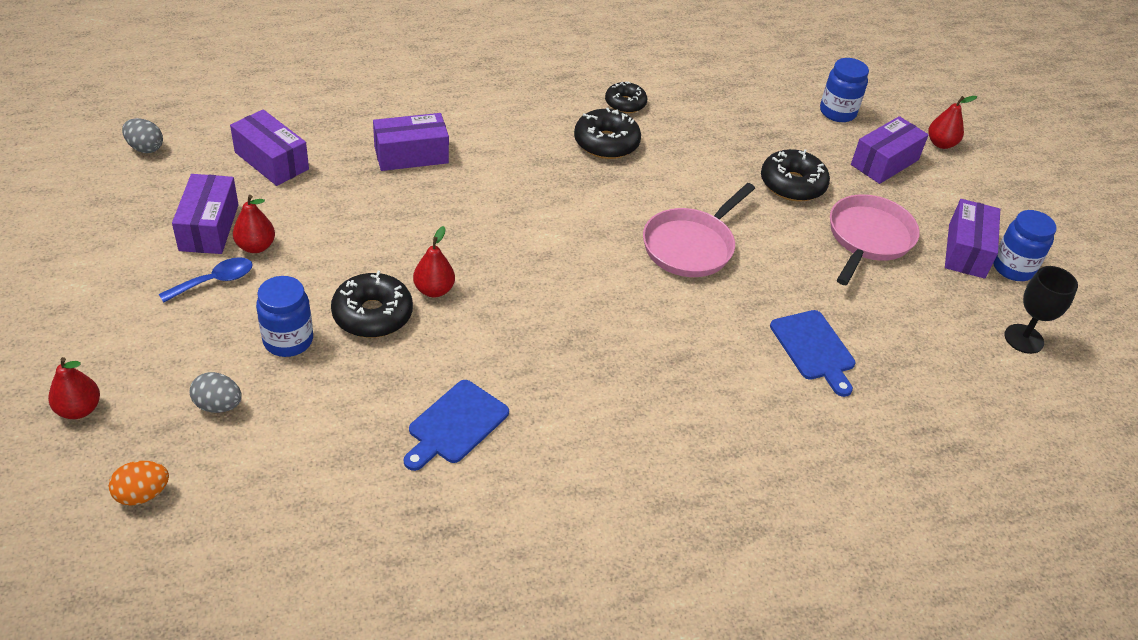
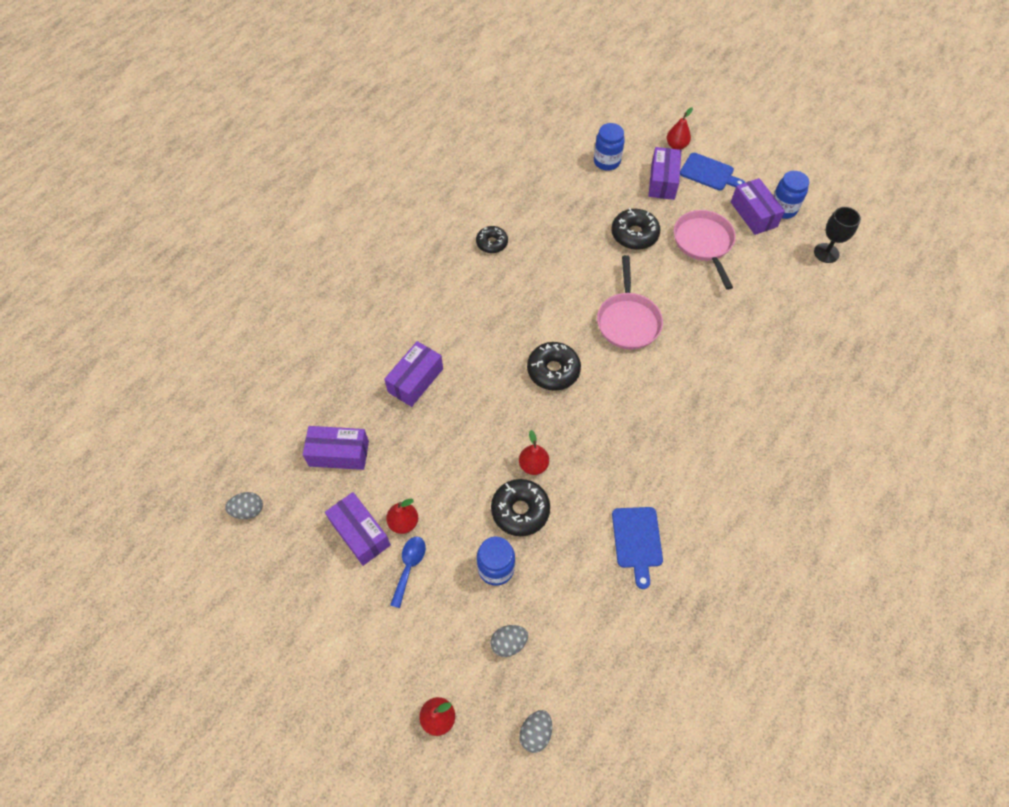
camera: 35 degrees left, 15 degrees up
orange egg [109,461,169,506] -> grey egg [519,710,552,753]
black donut [574,108,641,159] -> black donut moved to [527,342,581,391]
blue cutting board [770,310,855,397] -> blue cutting board moved to [680,153,745,191]

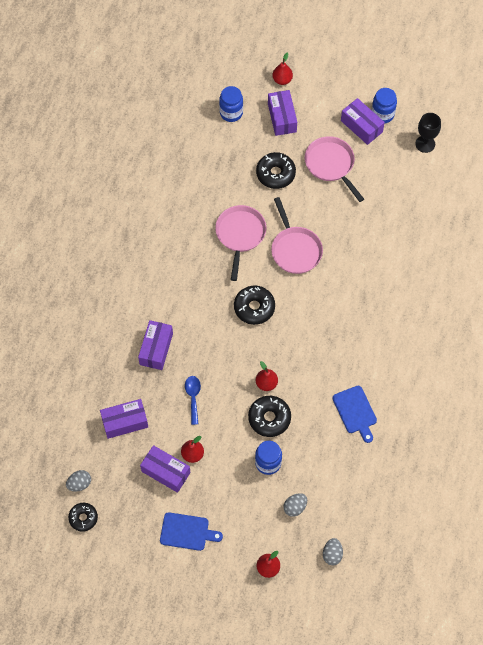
camera: 20 degrees left, 5 degrees up
blue spoon [390,537,426,608] -> blue spoon moved to [185,376,201,425]
black donut [476,226,508,253] -> black donut moved to [68,503,98,532]
blue cutting board [680,153,745,191] -> blue cutting board moved to [160,512,223,551]
none -> pink pan [215,205,266,281]

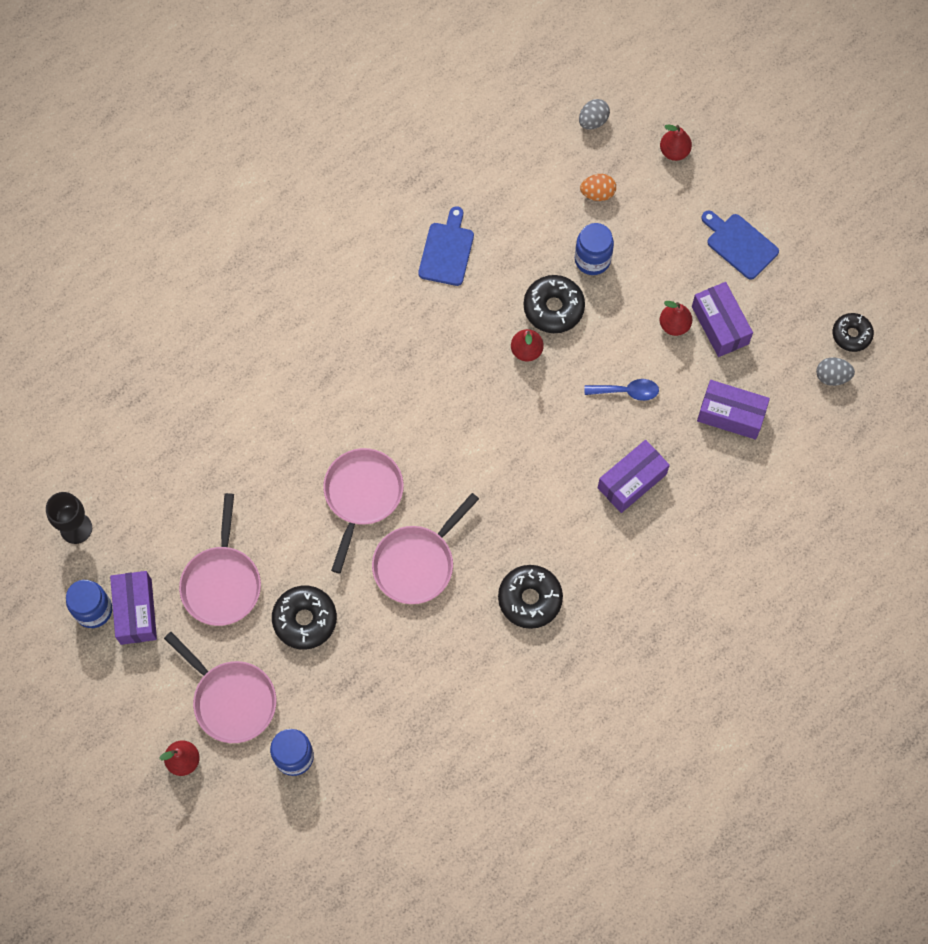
camera: 145 degrees left, 5 degrees up
blue spoon [185,376,201,425] -> blue spoon turned 120 degrees counterclockwise [585,379,659,401]
black donut [234,286,275,325] -> black donut moved to [498,565,563,629]
purple box [268,90,297,136] -> pink pan [164,632,276,743]
grey egg [283,493,307,517] -> orange egg [580,174,616,201]

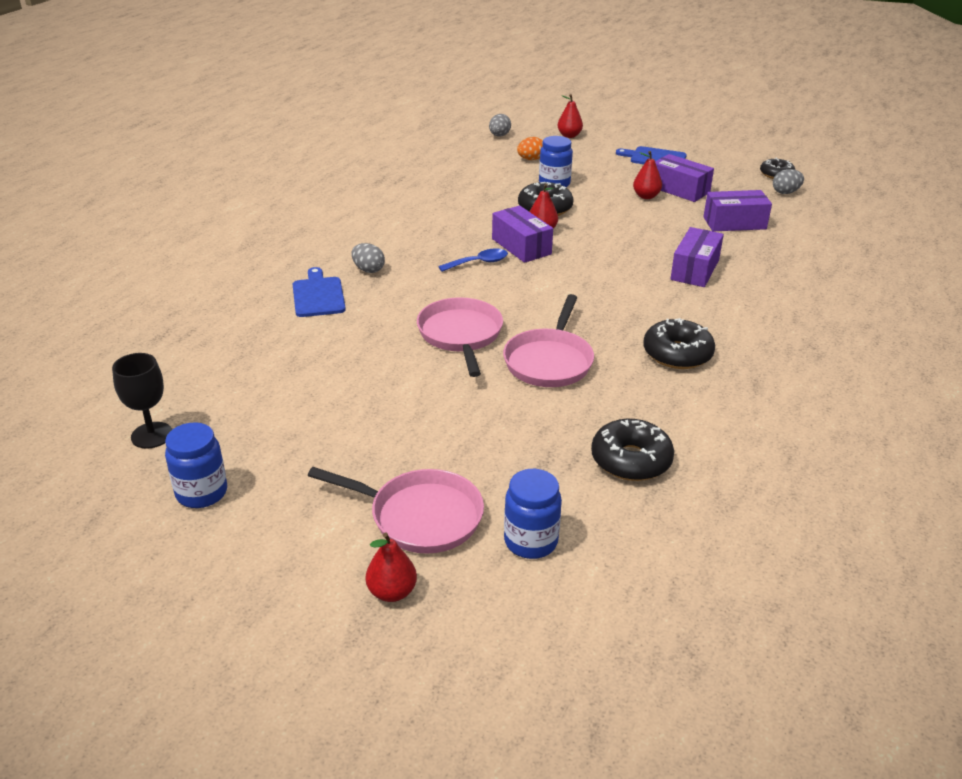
camera: 25 degrees left, 35 degrees down
purple box [110,571,157,645] -> purple box moved to [492,205,553,263]
pink pan [179,493,261,626] -> none
black donut [272,586,337,650] -> black donut moved to [591,419,674,481]
blue cutting board [418,206,474,286] -> blue cutting board moved to [293,267,346,317]
blue spoon [585,379,659,401] -> blue spoon moved to [438,249,508,272]
none -> grey egg [351,243,385,273]

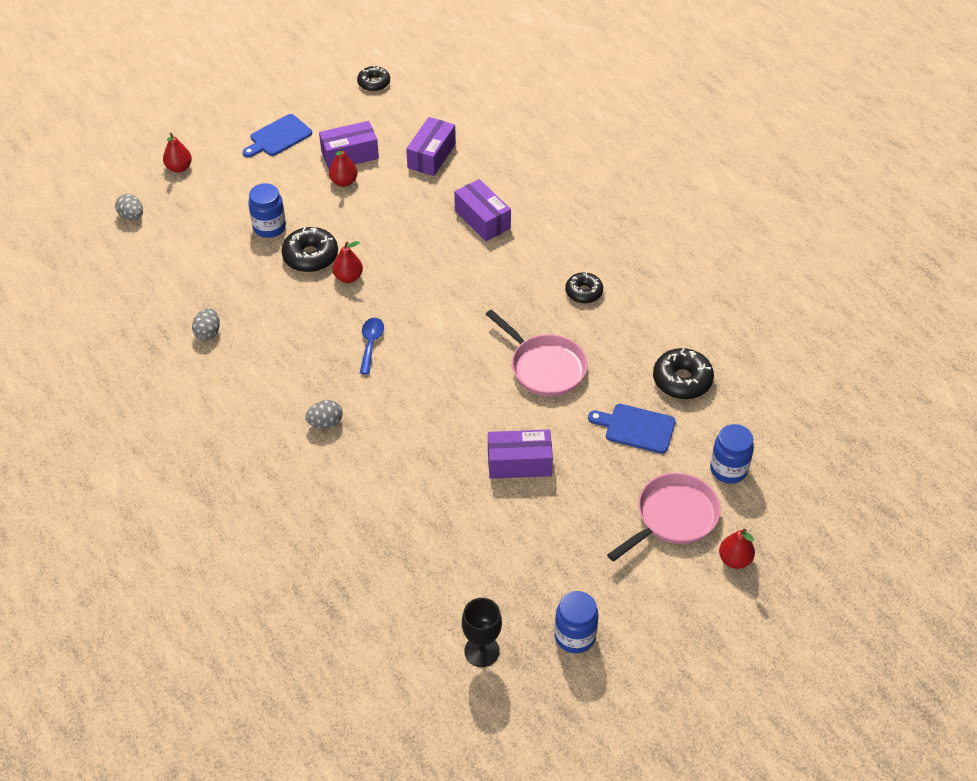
camera: 60 degrees left, 15 degrees up
blue cutting board [293,267,346,317] -> blue cutting board moved to [588,404,676,454]
pink pan [417,297,503,377] -> none
purple box [492,205,553,263] -> purple box moved to [488,430,553,479]
orange egg [517,137,543,160] -> none
black donut [643,318,715,369] -> black donut [565,271,603,303], size x0.66
grey egg [773,169,804,194] -> grey egg moved to [192,308,220,341]

